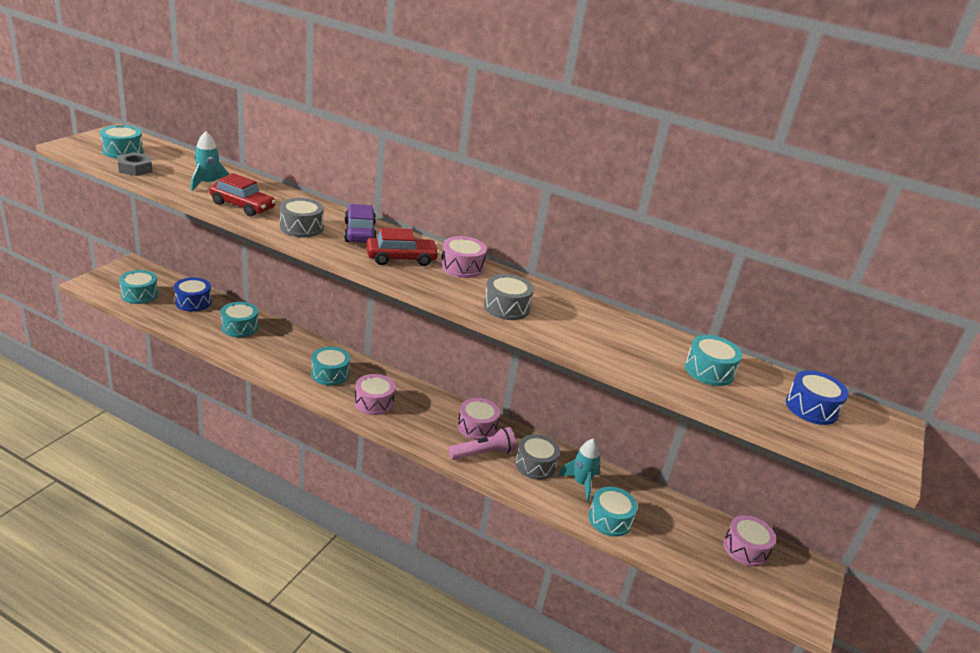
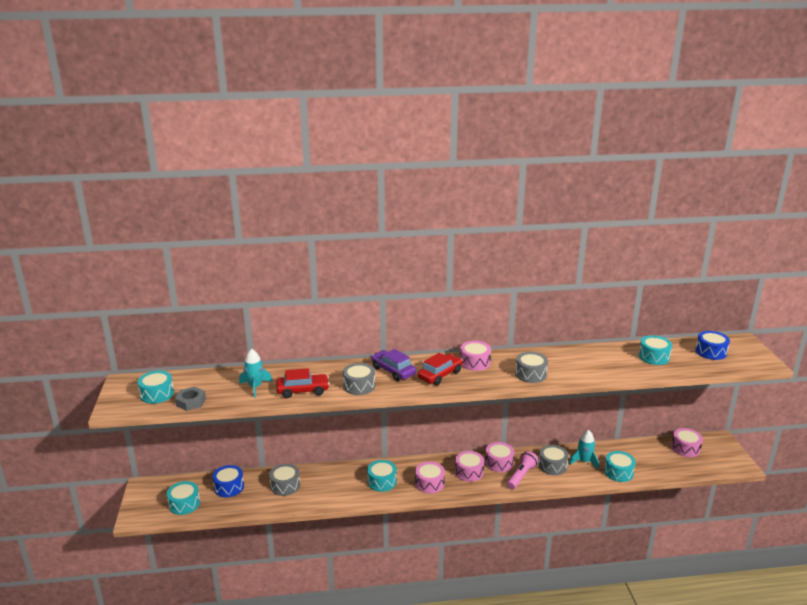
camera: 30 degrees left, 5 degrees down
turquoise drum [221,302,259,337] -> grey drum [269,464,300,496]
none -> pink drum [455,451,484,482]

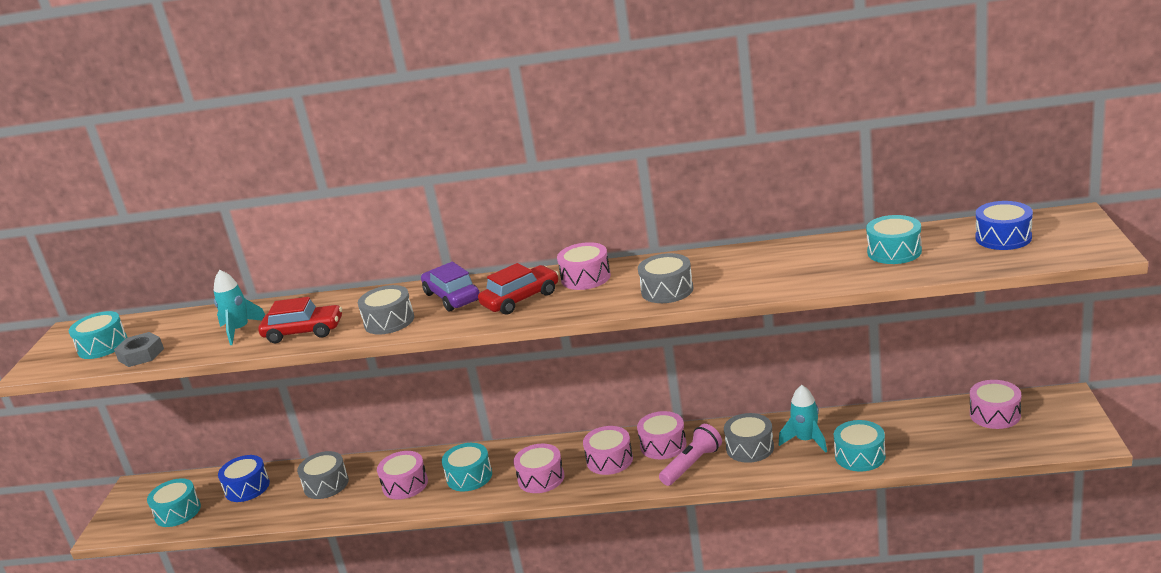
camera: 15 degrees right, 0 degrees up
none -> pink drum [377,451,428,500]

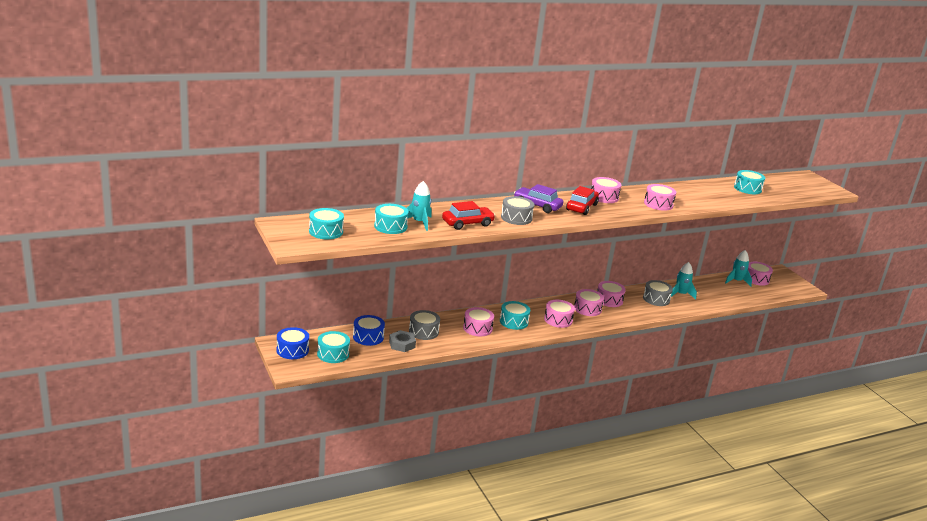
camera: 35 degrees left, 0 degrees up
grey nut [114,332,164,367] -> grey nut moved to [389,330,416,352]
grey drum [638,253,693,303] -> pink drum [644,184,676,211]
pink flashlight [659,424,722,486] -> none
turquoise drum [834,420,886,472] -> turquoise drum moved to [374,204,409,234]
blue drum [976,201,1033,250] -> blue drum moved to [277,327,309,359]
none -> turquoise rocket [725,250,752,286]

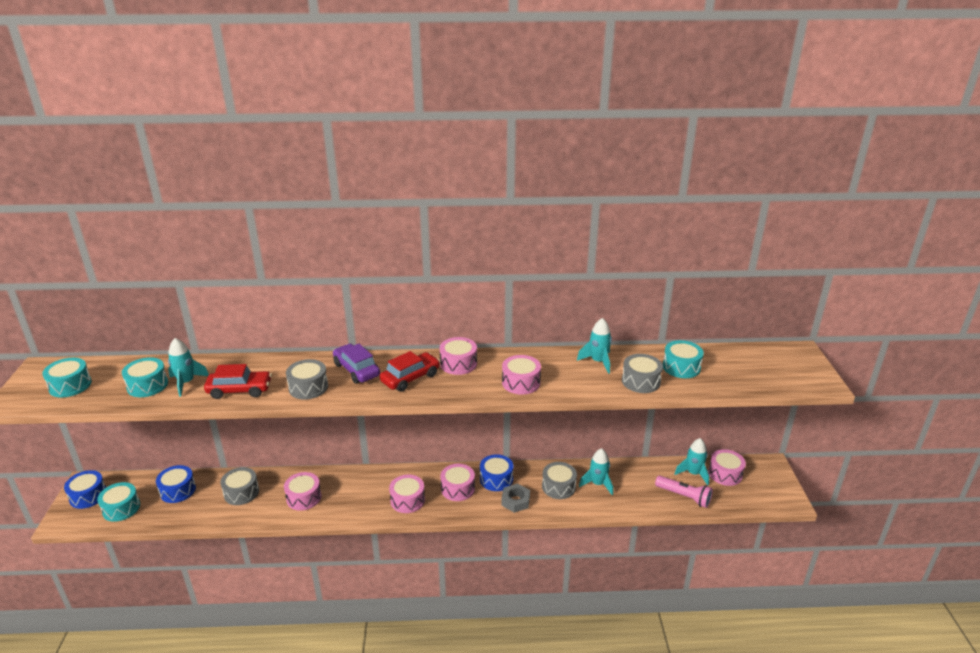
camera: 25 degrees right, 5 degrees up
grey nut [389,330,416,352] -> grey nut moved to [501,483,530,513]
turquoise drum [500,301,530,330] -> none
pink drum [597,281,626,307] -> blue drum [480,454,513,491]
none -> turquoise rocket [577,318,612,374]
none -> grey drum [622,354,663,393]
none -> pink flashlight [655,476,713,508]

